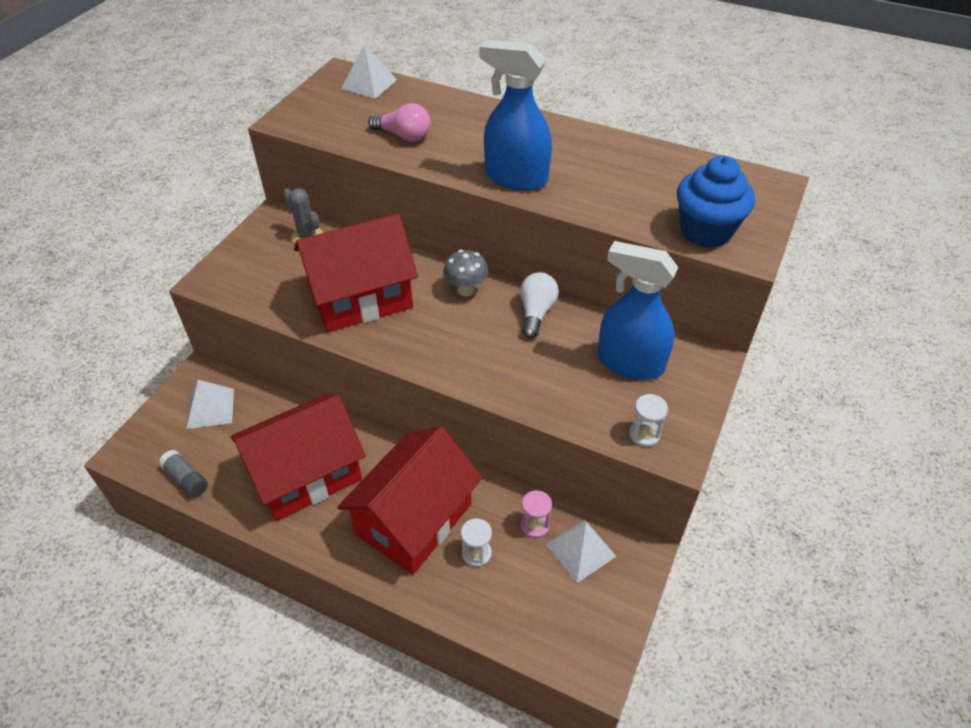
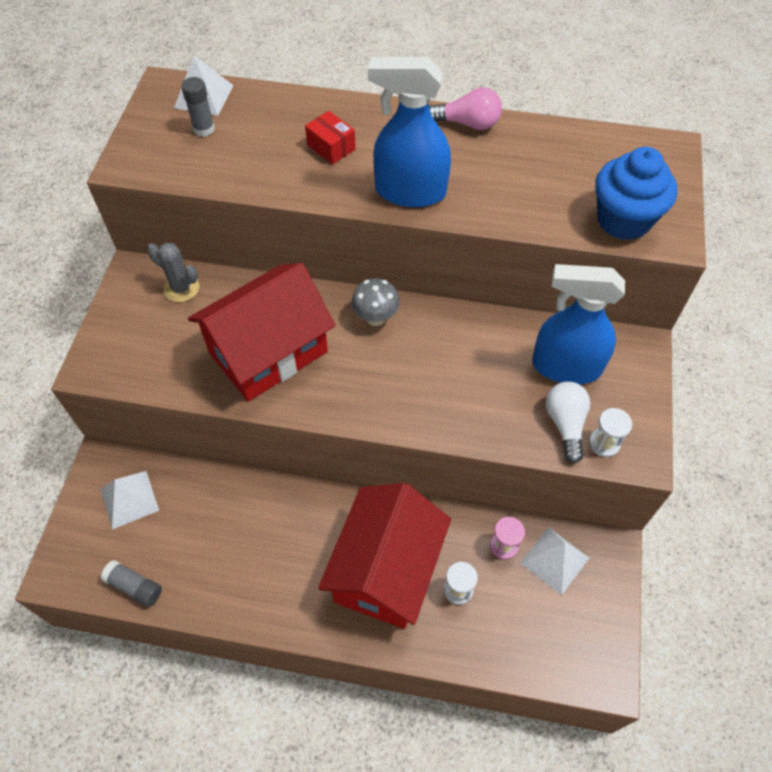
camera: 15 degrees left, 10 degrees up
red house [231,394,365,521] -> none
pink light bulb [368,103,431,142] -> pink light bulb moved to [429,87,502,130]
white light bulb [520,272,559,338] -> white light bulb moved to [546,381,590,464]
none -> grey glue stick [181,77,215,137]
none -> red box [305,111,356,165]

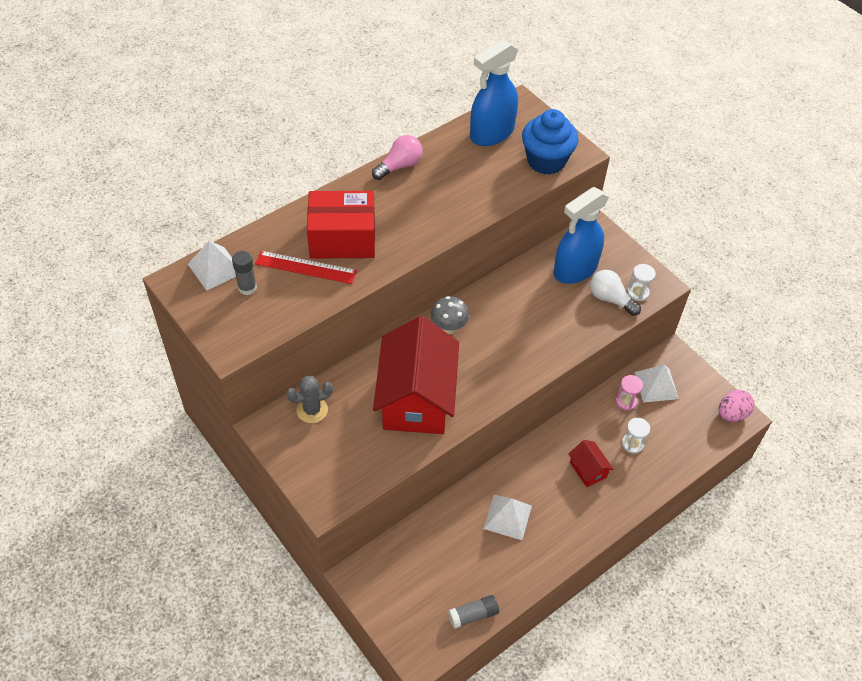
camera: 50 degrees left, 5 degrees down
white pyramid [100,471,159,530] -> white pyramid moved to [483,495,532,540]
red box [305,111,356,165] -> red box [307,191,375,259], size x2.02
red house [318,483,451,629] -> red house [568,440,614,487], size x0.43
blue spray bottle [368,57,451,207] -> blue spray bottle moved to [470,39,518,146]
none -> red ruler [255,251,357,284]
none -> pink egg [719,390,754,422]

